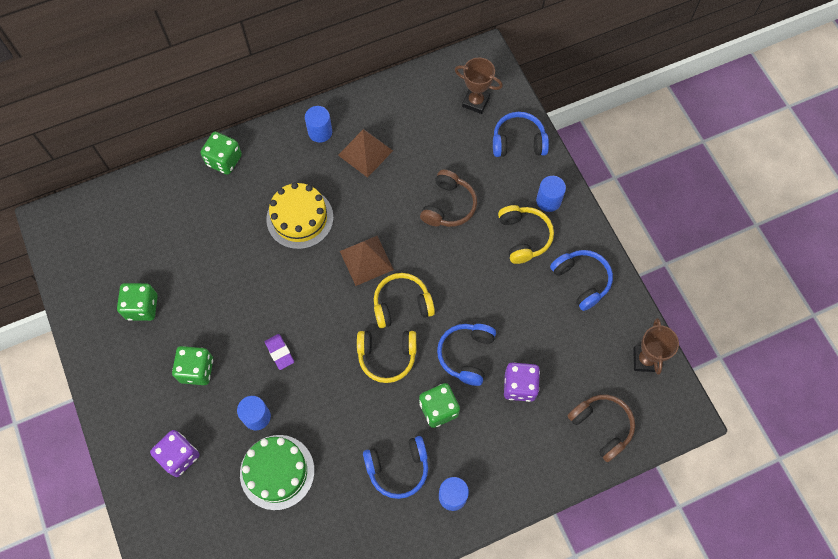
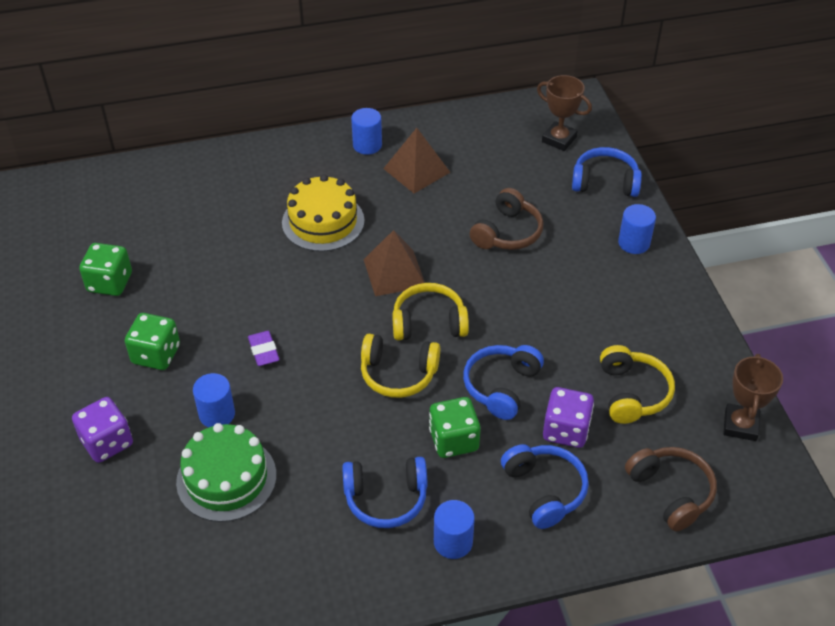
camera: 10 degrees right, 20 degrees down
green dice [200,132,242,175] -> none
yellow headphones [498,205,554,264] -> yellow headphones moved to [600,345,675,424]
blue headphones [550,250,613,311] -> blue headphones moved to [501,444,589,529]

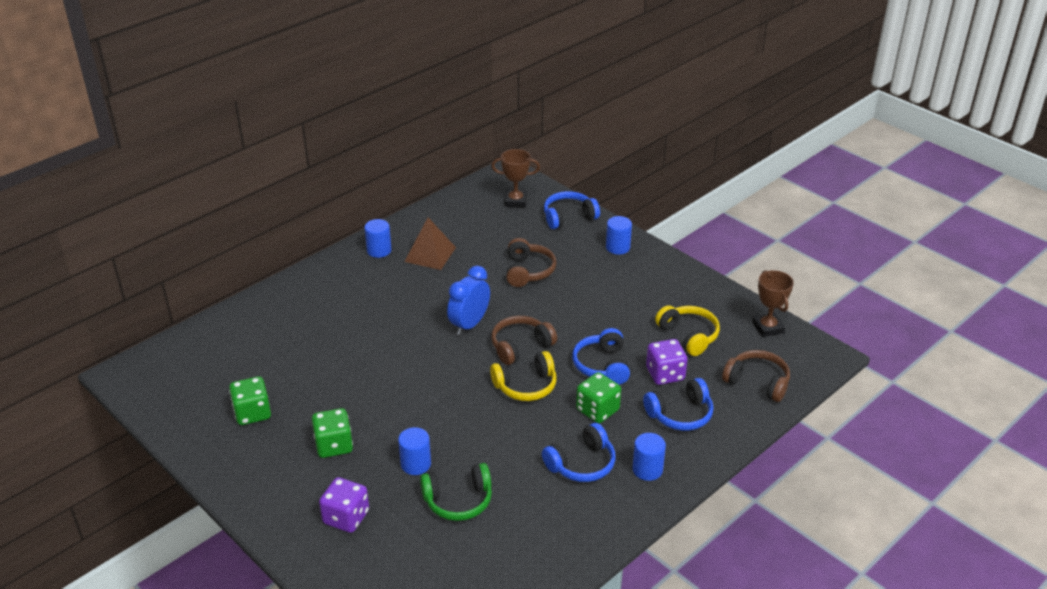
camera: 30 degrees left, 10 degrees down
green cake [176,423,276,522] -> green headphones [420,463,492,521]
purple eraser [248,331,280,366] -> none
yellow cake [282,174,365,252] -> none
brown pyramid [364,230,425,296] -> blue clock [447,266,490,335]
yellow headphones [392,283,469,341] -> brown headphones [491,316,557,365]
blue headphones [501,444,589,529] -> blue headphones turned 120 degrees clockwise [643,378,713,431]

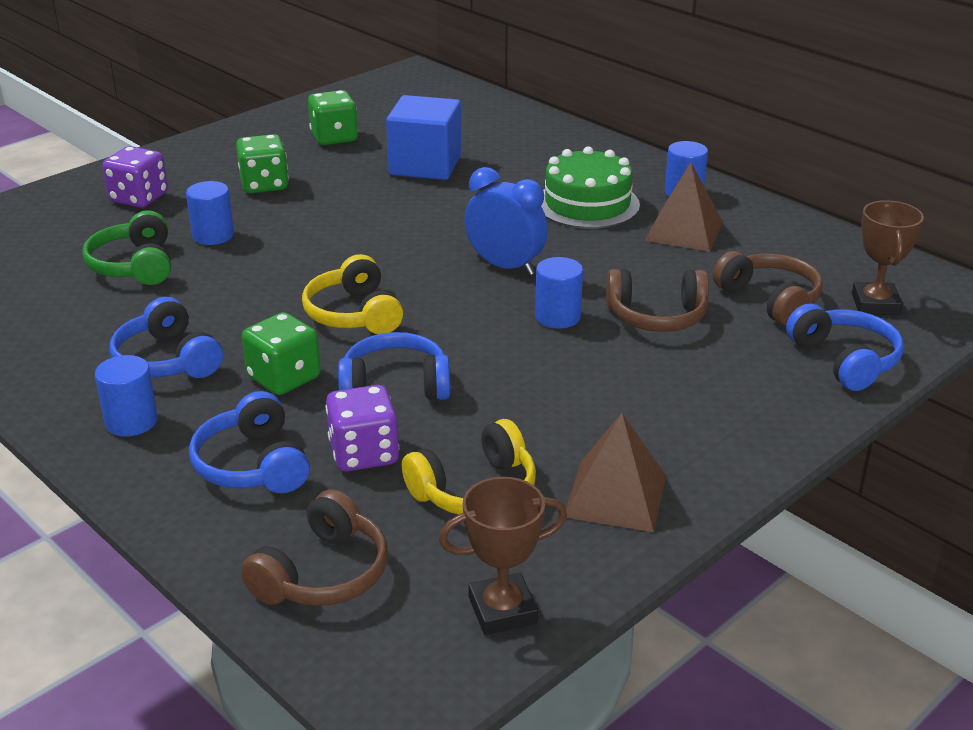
camera: 90 degrees right, 5 degrees down
brown headphones [491,316,557,365] -> brown headphones moved to [713,251,823,326]
blue cylinder [606,216,632,255] -> blue cylinder moved to [535,257,583,329]
none -> blue cube [386,95,461,180]
none -> green cake [541,146,640,229]
none -> brown pyramid [566,413,666,532]

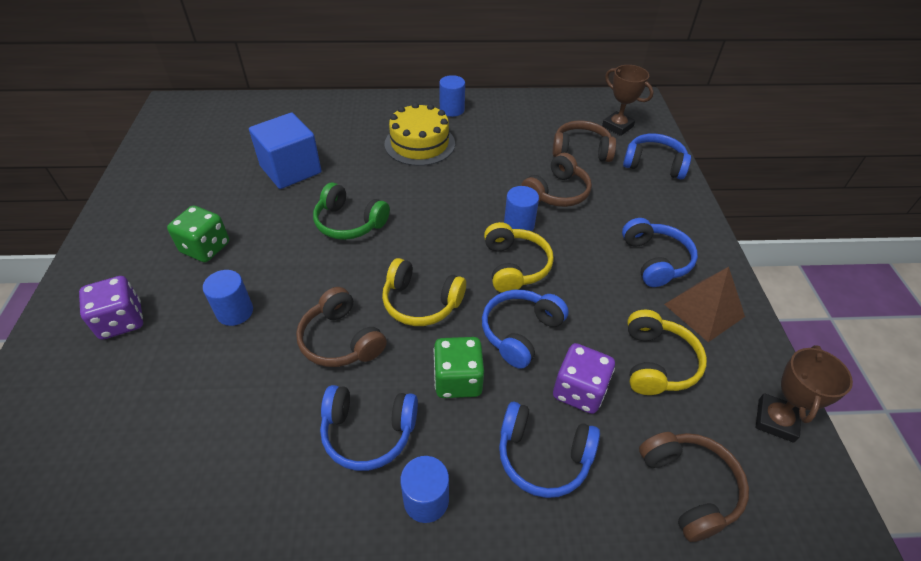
camera: 50 degrees left, 15 degrees up
green headphones [82,210,171,285] -> green headphones moved to [313,183,390,240]
green dice [308,90,358,145] -> none
blue clock [465,167,548,275] -> none
green cake [541,146,640,229] -> yellow cake [384,102,455,166]
brown pyramid [645,162,723,252] -> none
none -> brown headphones [296,287,387,367]
none -> yellow headphones [484,222,554,293]
none -> blue headphones [622,218,698,287]

